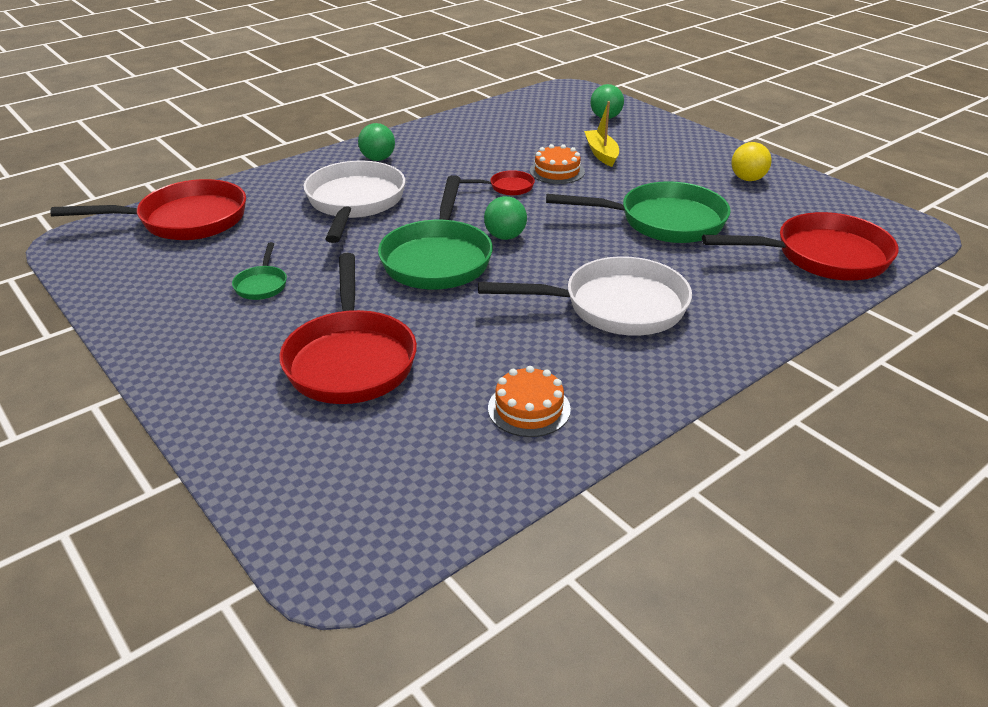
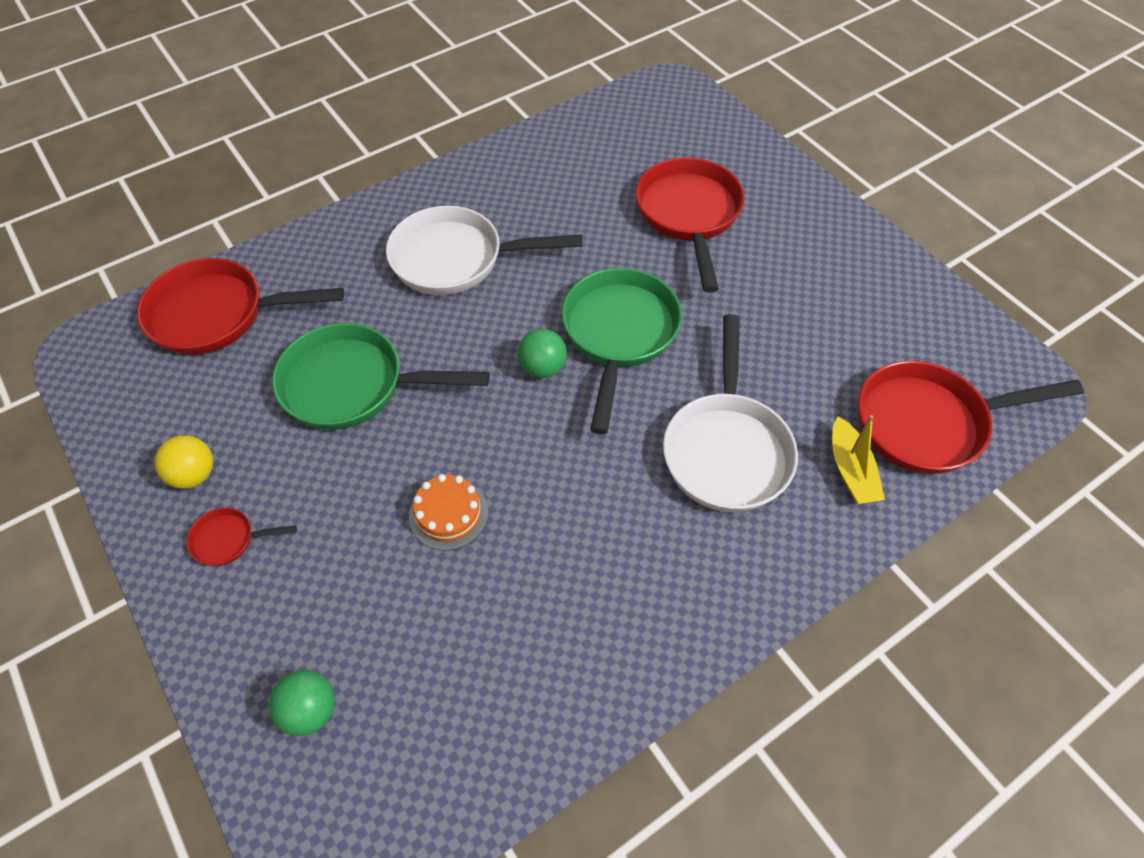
camera: 175 degrees left, 20 degrees up
green pan [232,242,287,300] -> none
green ball [358,123,395,161] -> none
red pan [460,170,535,196] -> red pan moved to [187,508,297,566]
orange cake [488,366,571,437] -> none
yellow boat [584,101,619,167] -> yellow boat moved to [832,415,885,504]

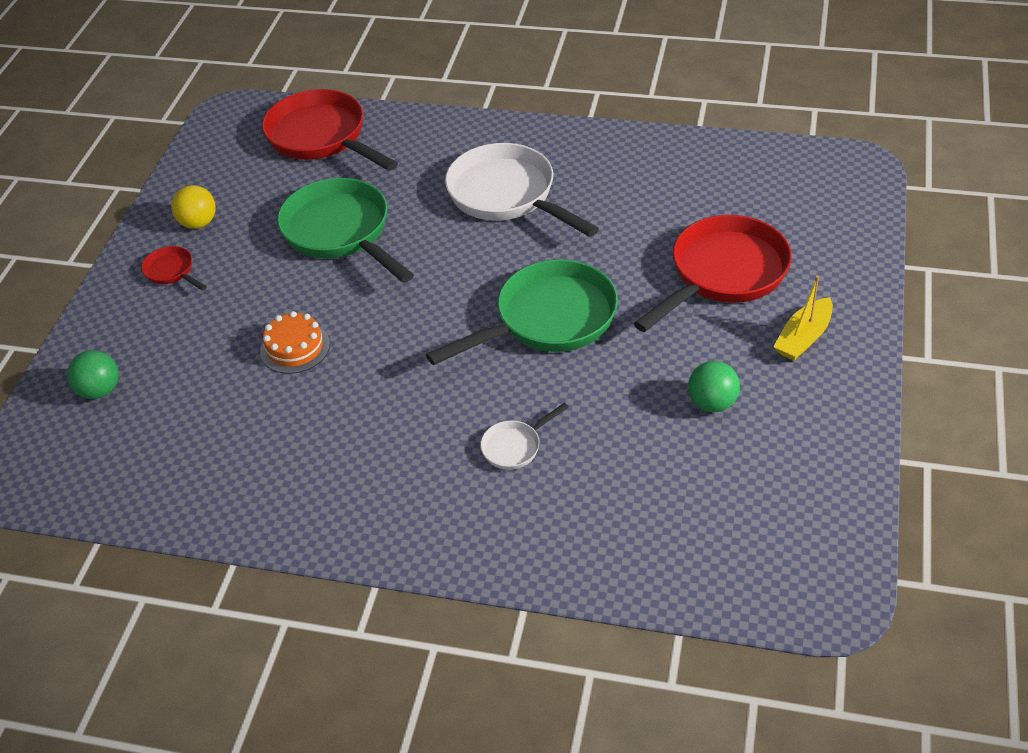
camera: 50 degrees right, 10 degrees down
green ball [518,329,567,378] -> green ball moved to [688,361,740,412]
white pan [663,314,798,512] -> white pan [480,403,569,470], size x0.45
yellow boat [832,415,885,504] -> yellow boat moved to [773,275,833,361]
red pan [858,361,1084,474] -> none

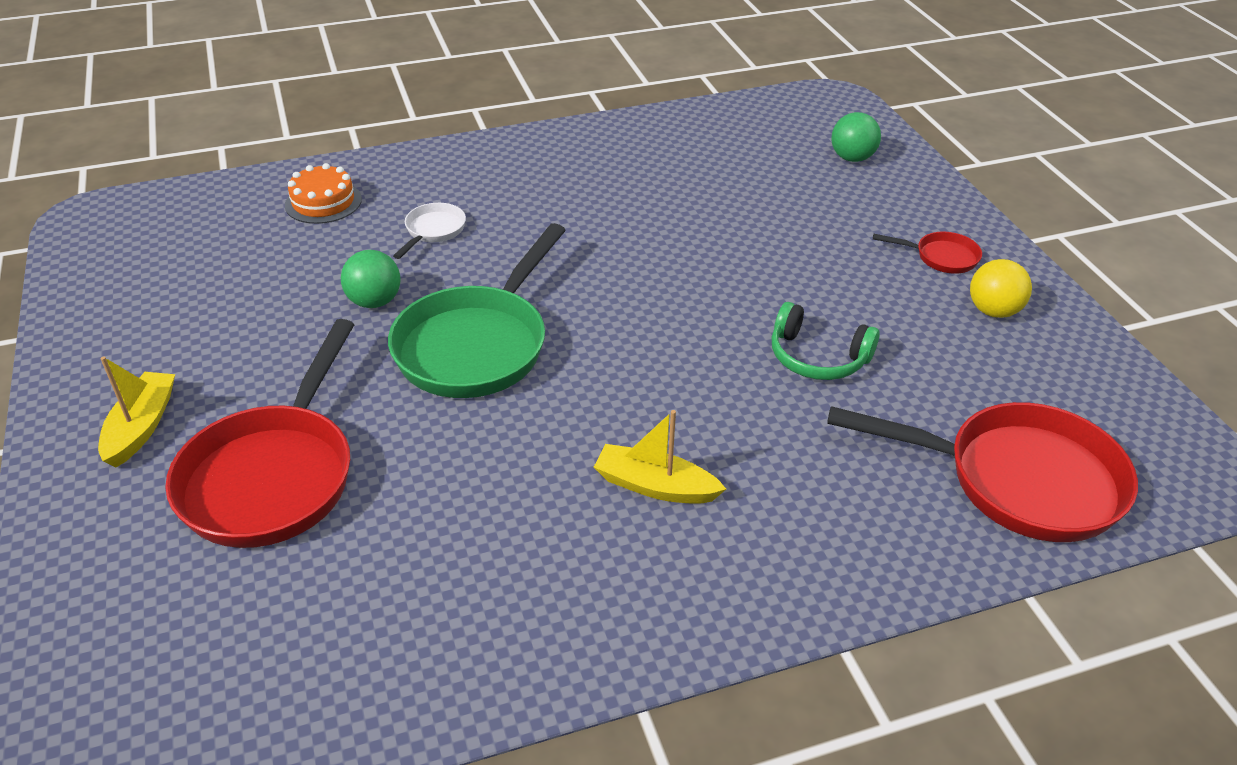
camera: 145 degrees right, 5 degrees down
orange cake [260,311,330,374] -> orange cake moved to [285,163,362,224]
green pan [277,178,414,283] -> green headphones [771,302,880,380]
white pan [445,143,599,237] -> yellow boat [594,410,726,504]
green ball [688,361,740,412] -> green ball moved to [341,250,401,308]

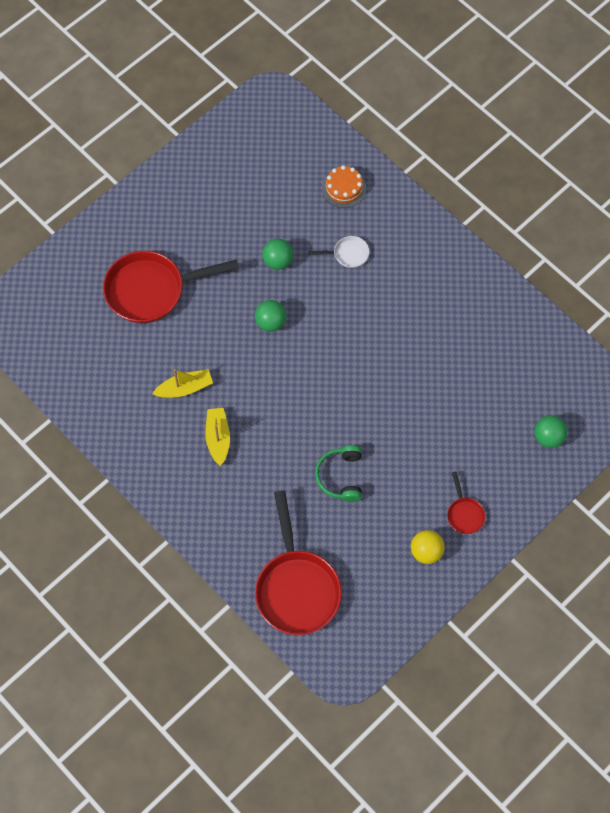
camera: 65 degrees right, 25 degrees up
yellow boat [98,356,175,468] -> yellow boat moved to [152,369,213,398]
green pan [388,223,566,398] -> green ball [255,300,286,332]

